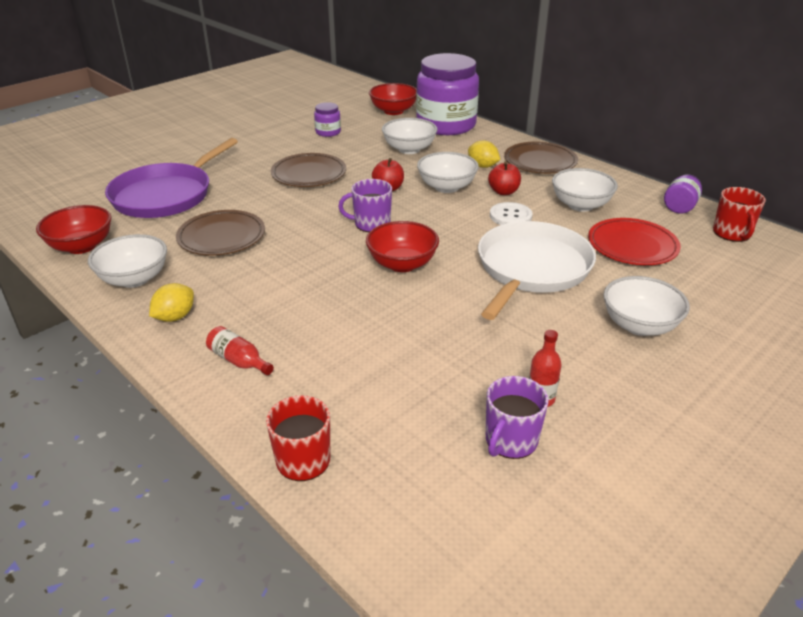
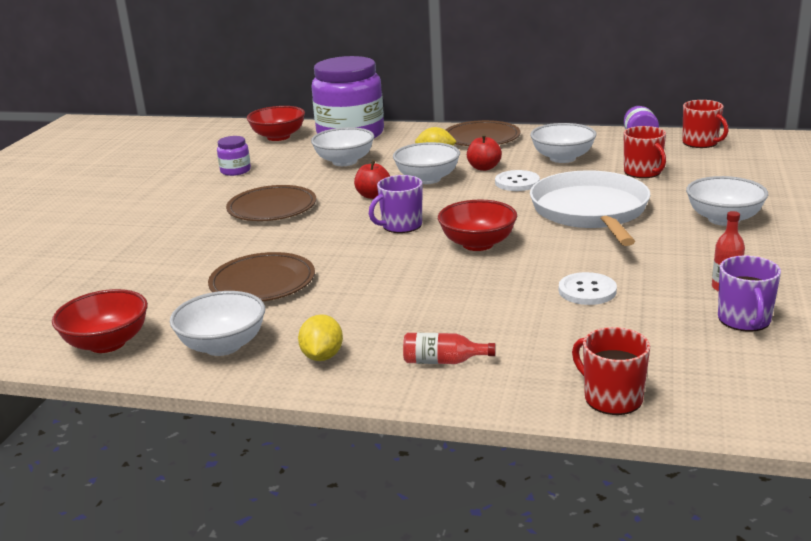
camera: 30 degrees left, 10 degrees down
purple pan [105,138,238,218] -> none
red plate [588,218,681,265] -> red mug [624,126,666,178]
none -> white button [559,272,617,305]

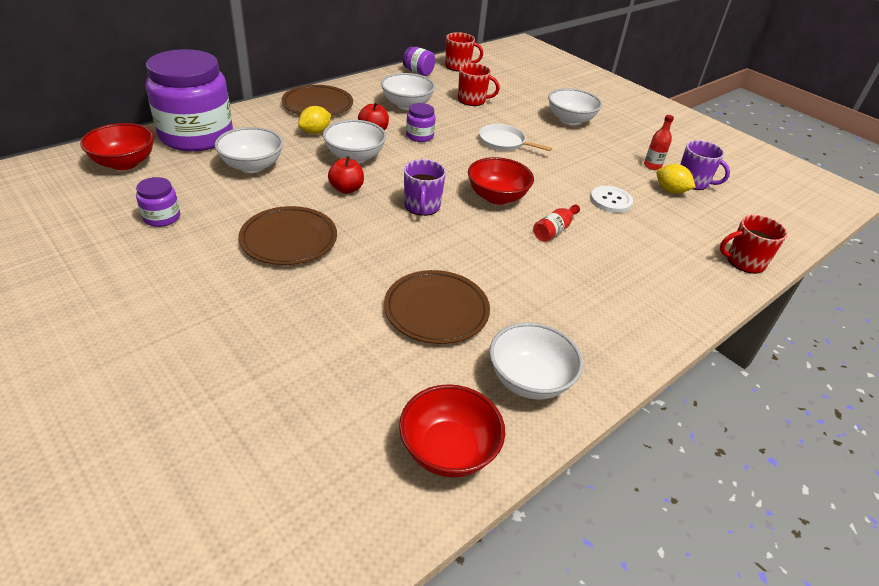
camera: 60 degrees left, 15 degrees up
yellow lemon [298,314,343,361] -> yellow lemon moved to [656,164,696,194]
red bottle [403,333,496,364] -> red bottle moved to [533,204,580,242]
white button [495,170,540,191] -> purple jar [406,103,436,142]
white pan [530,170,651,246] -> white pan [479,124,552,151], size x0.51

